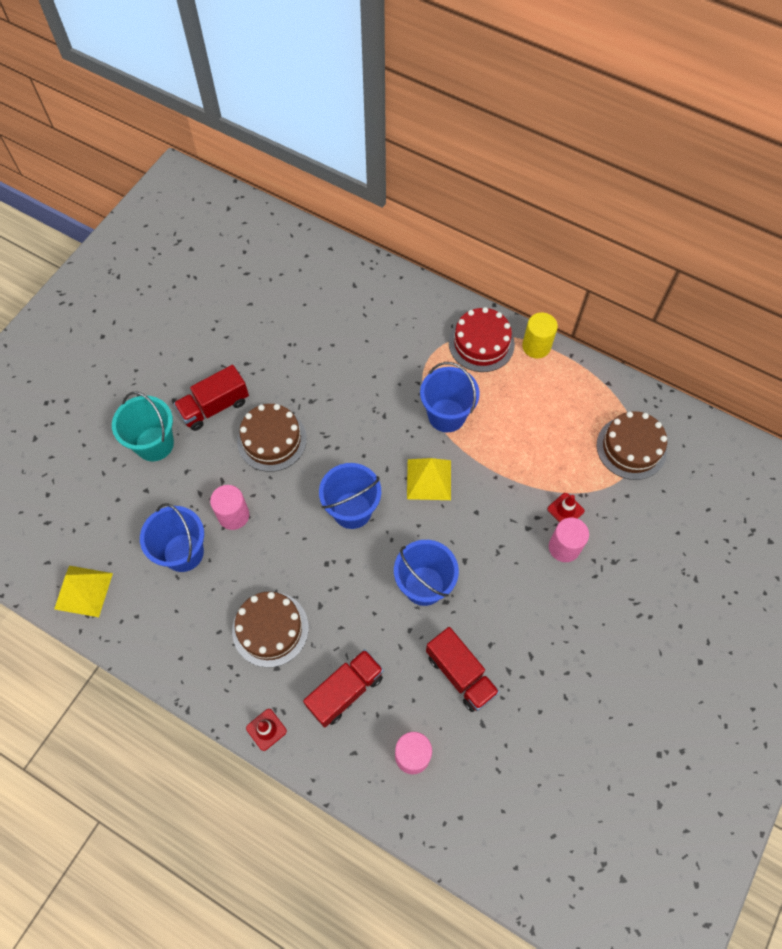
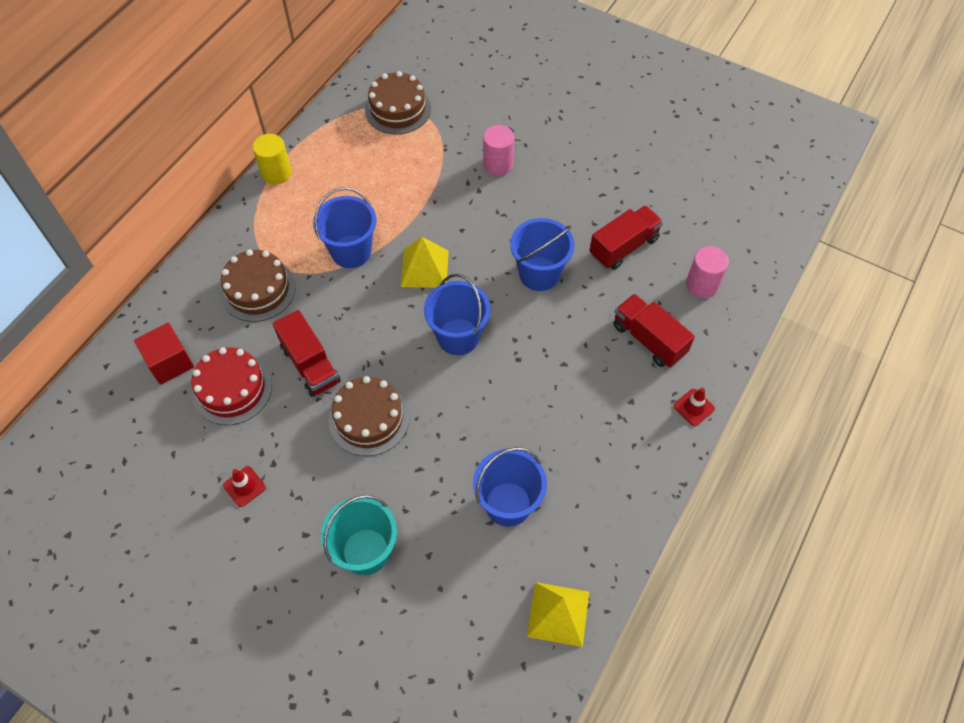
camera: 90 degrees left, 5 degrees down
red truck [174,365,249,431] -> red truck moved to [273,310,341,397]
pink cylinder [210,485,249,530] -> none
brown cake [232,592,309,668] -> brown cake moved to [220,249,296,322]
red cake [449,307,515,372] -> red cake moved to [191,347,272,425]
red traffic cone [547,493,584,522] -> red traffic cone moved to [223,466,266,507]
none -> red cube [134,323,194,385]

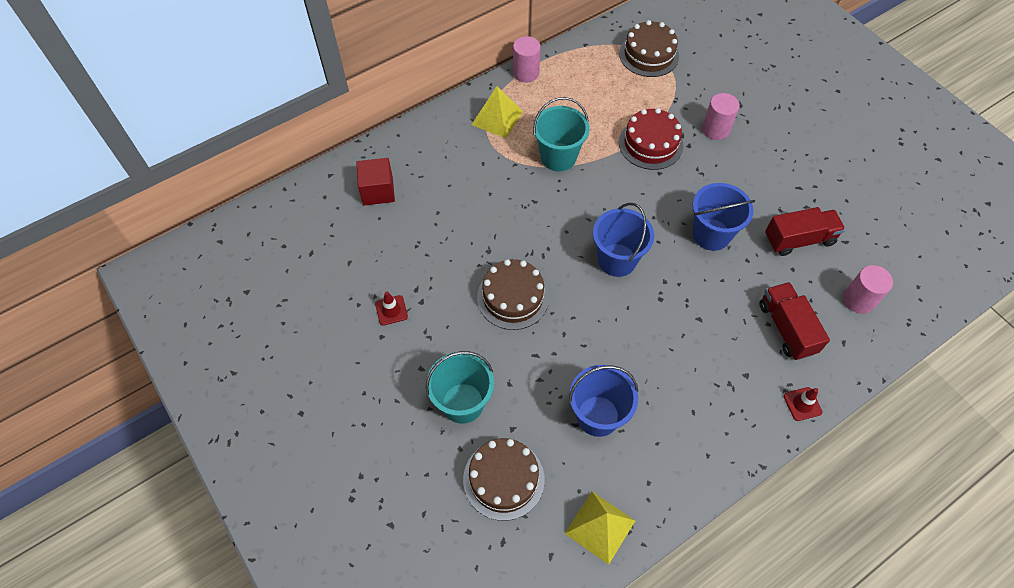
camera: 25 degrees right, 0 degrees up
red cake [191,347,272,425] -> red cake moved to [619,108,683,170]
brown cake [220,249,296,322] -> brown cake moved to [463,438,545,521]
yellow cylinder [253,134,292,185] -> pink cylinder [513,36,541,83]
red truck [273,310,341,397] -> none
blue bucket [313,187,376,268] -> turquoise bucket [533,97,590,171]
yellow pyramid [401,237,449,288] -> yellow pyramid moved to [472,86,523,138]

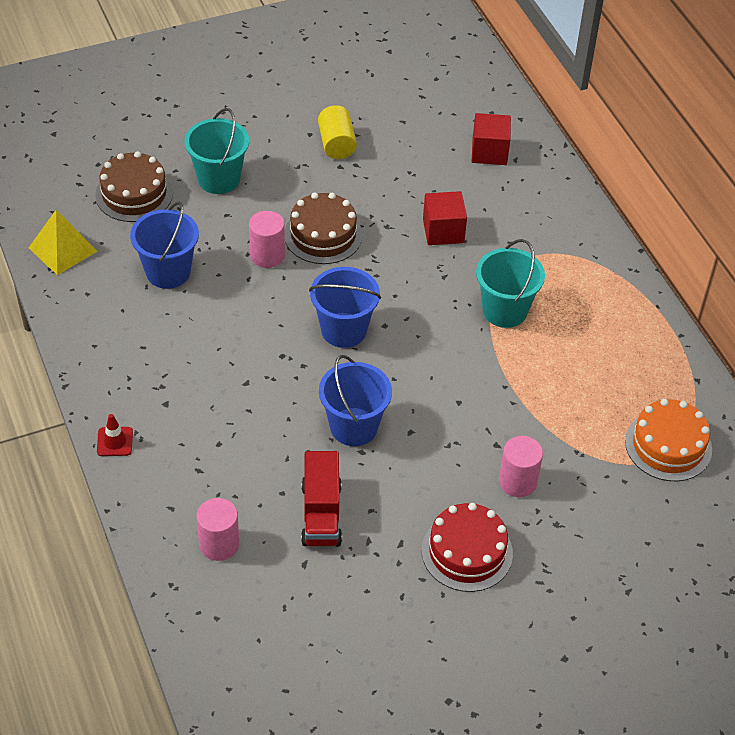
camera: 100 degrees right, 10 degrees down
red traffic cone [375,291,408,326] -> yellow cylinder [318,105,357,159]
yellow pyramid [472,86,523,138] -> none
pink cylinder [513,36,541,83] -> pink cylinder moved to [249,211,285,268]
brown cake [619,20,679,77] -> orange cake [625,399,712,481]
red cake [619,108,683,170] -> red cake moved to [422,503,513,592]
red truck [759,282,830,360] -> none
none -> red cube [423,191,467,245]

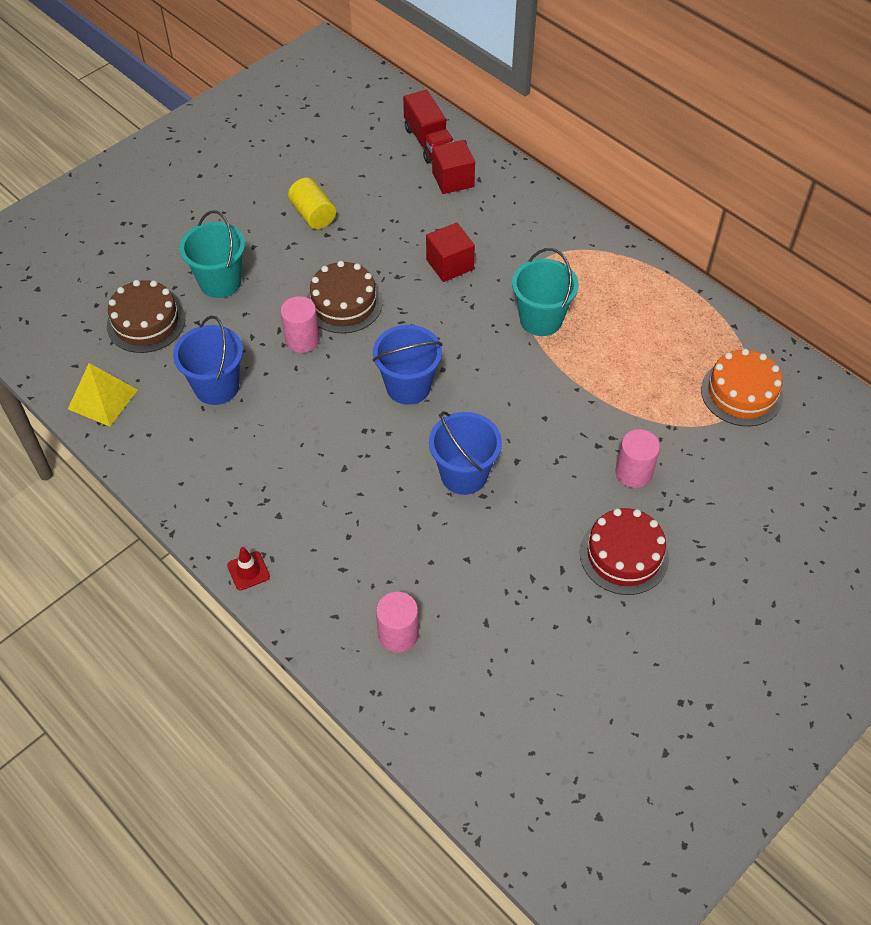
camera: 20 degrees left, 5 degrees up
red truck [301,451,342,546] -> red truck moved to [403,90,454,163]

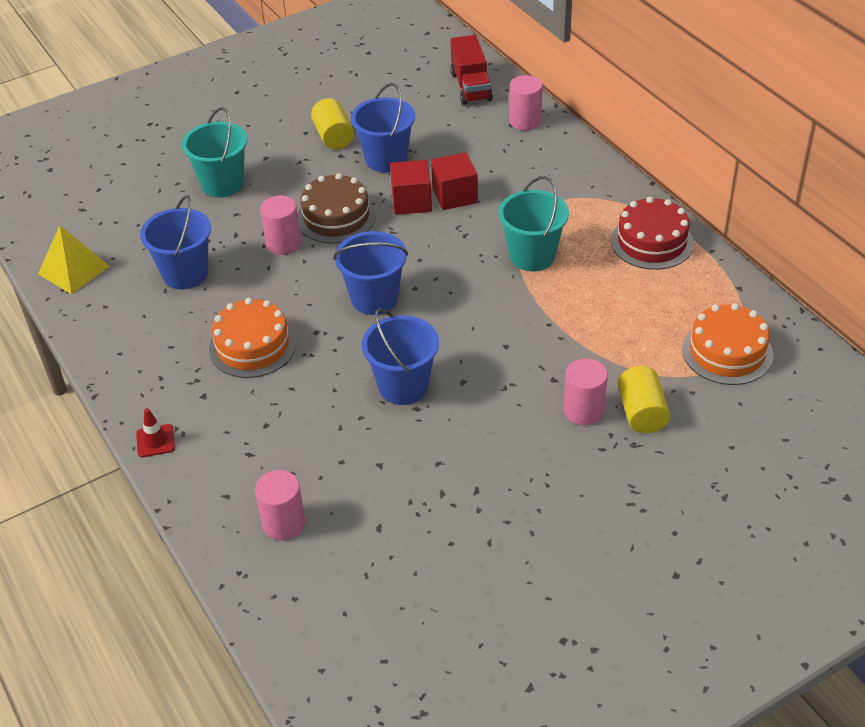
camera: 15 degrees right, 10 degrees down
brown cake [107,280,185,353] -> none
red cube [432,140,475,194] -> red cube moved to [390,160,432,215]
red cake [580,508,669,595] -> red cake moved to [611,197,694,270]
none -> orange cake [209,298,297,378]
none -> blue bucket [351,83,415,172]
none -> pink cylinder [509,75,543,130]
none -> yellow cylinder [618,366,670,433]

